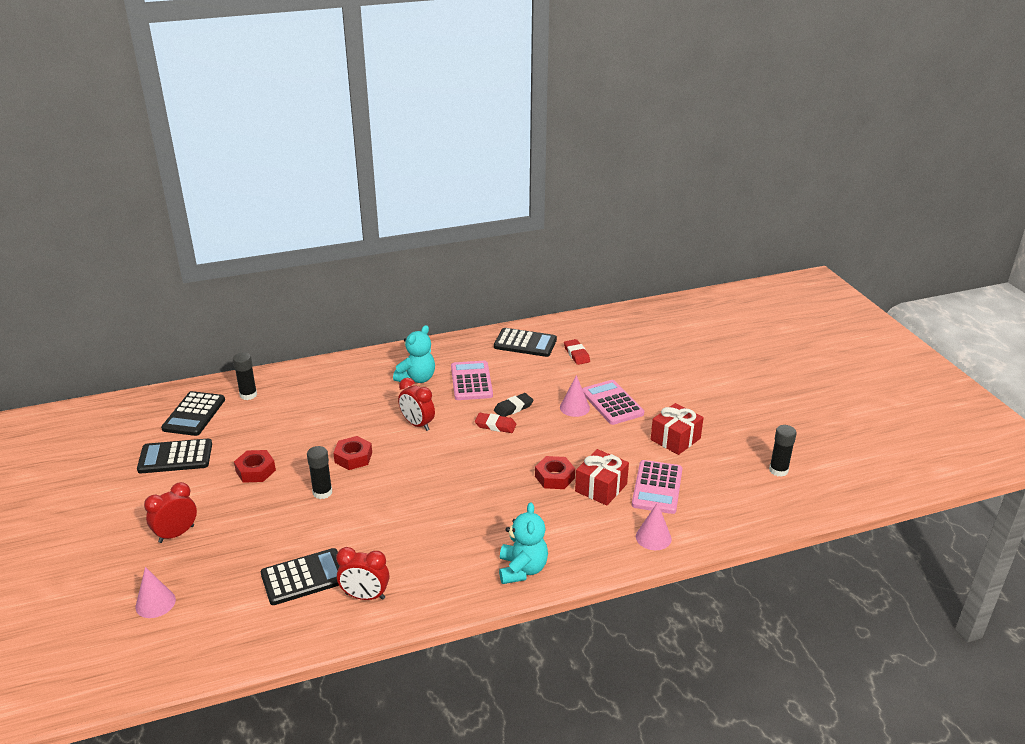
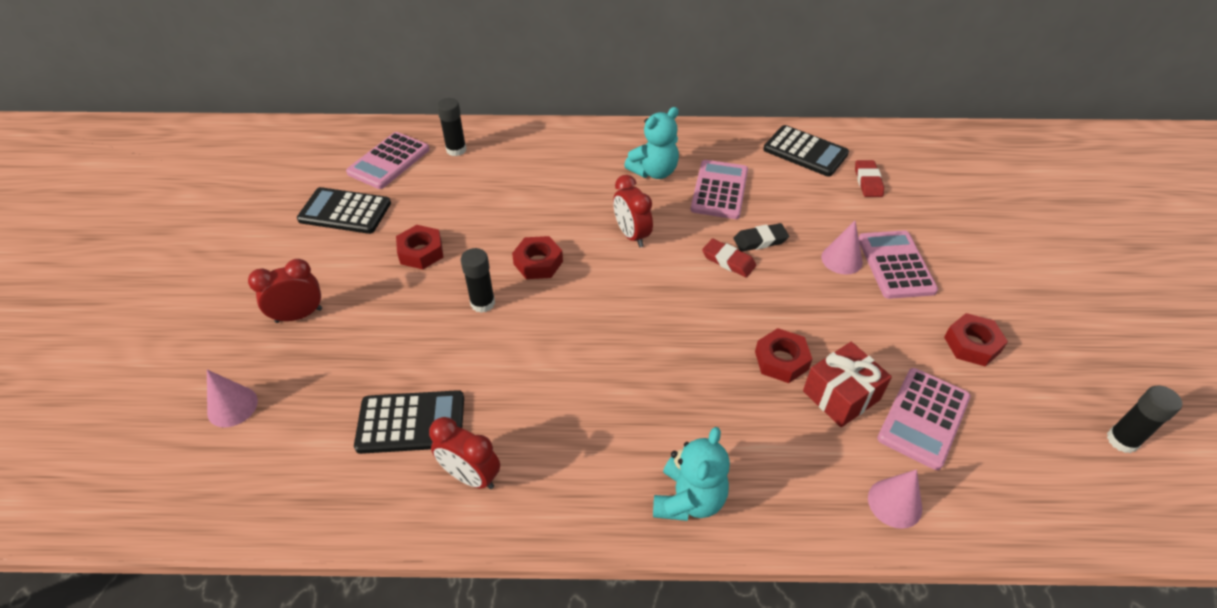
camera: 20 degrees right, 15 degrees up
black calculator [161,391,225,436] -> pink calculator [346,132,429,189]
red gift [651,403,704,455] -> red nut [944,313,1008,366]

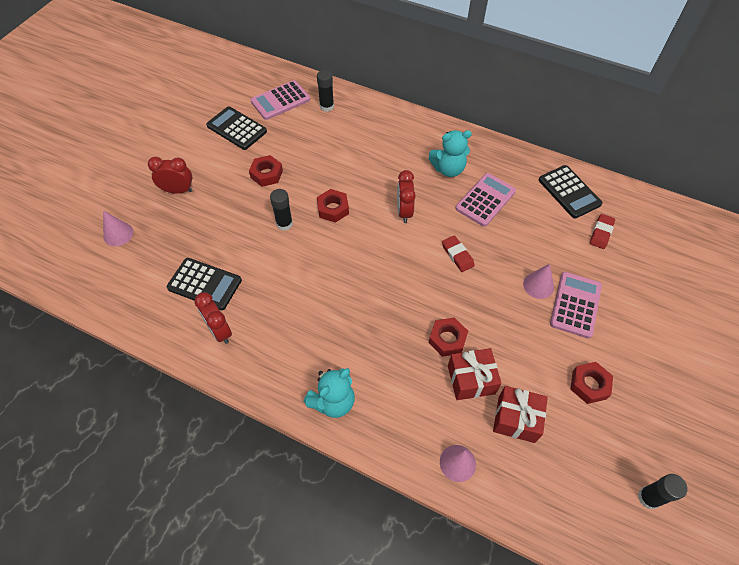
camera: 25 degrees right, 10 degrees up
black eraser [734,223,789,252] -> none
pink calculator [877,368,971,470] -> red gift [493,386,548,443]

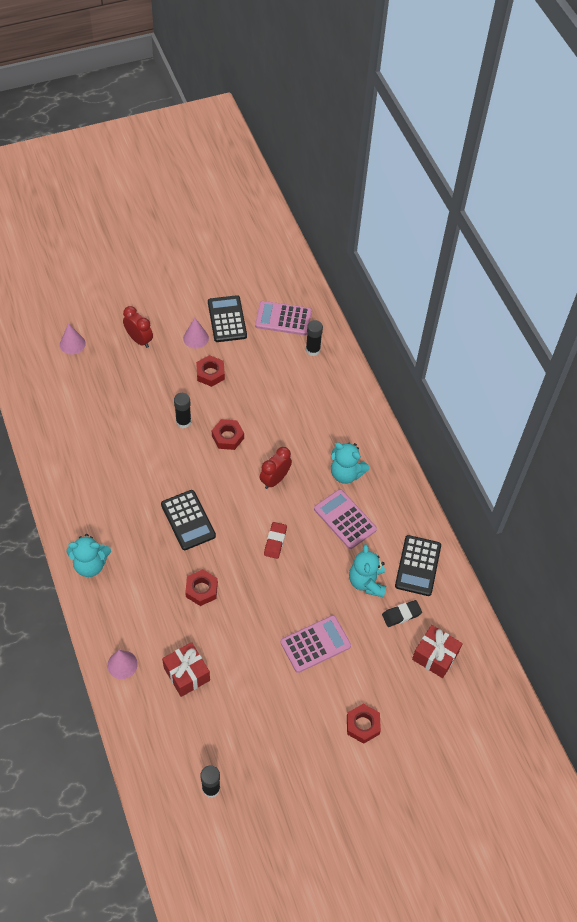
camera: 40 degrees right, 0 degrees up
black calculator [166,258,242,310] -> black calculator moved to [161,490,216,550]
red clock [194,292,232,344] -> none
red gift [448,348,502,400] -> red gift moved to [412,625,463,678]
pink calculator [455,173,516,227] -> pink calculator turned 120 degrees counterclockwise [314,489,377,549]
pink cone [523,264,554,299] -> pink cone moved to [183,318,209,349]
red nut [570,362,613,404] -> red nut moved to [347,704,381,744]
red eraser [590,214,615,249] -> black eraser [382,600,422,627]
none -> turquoise teddy bear [349,544,386,597]

